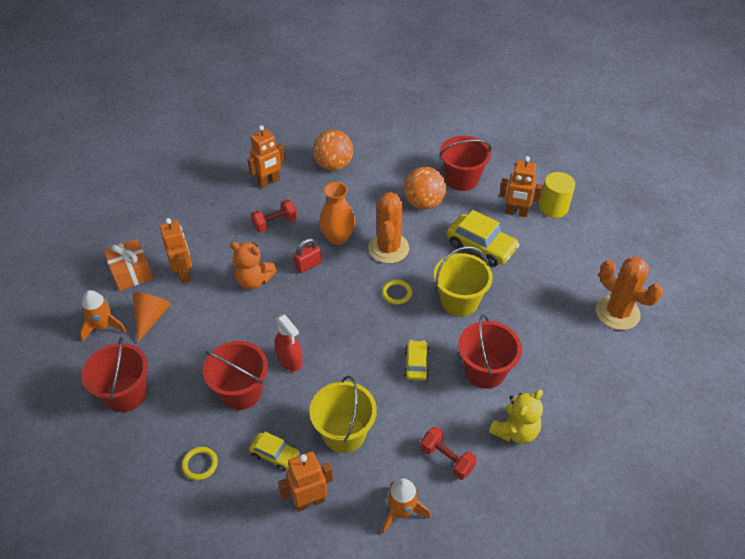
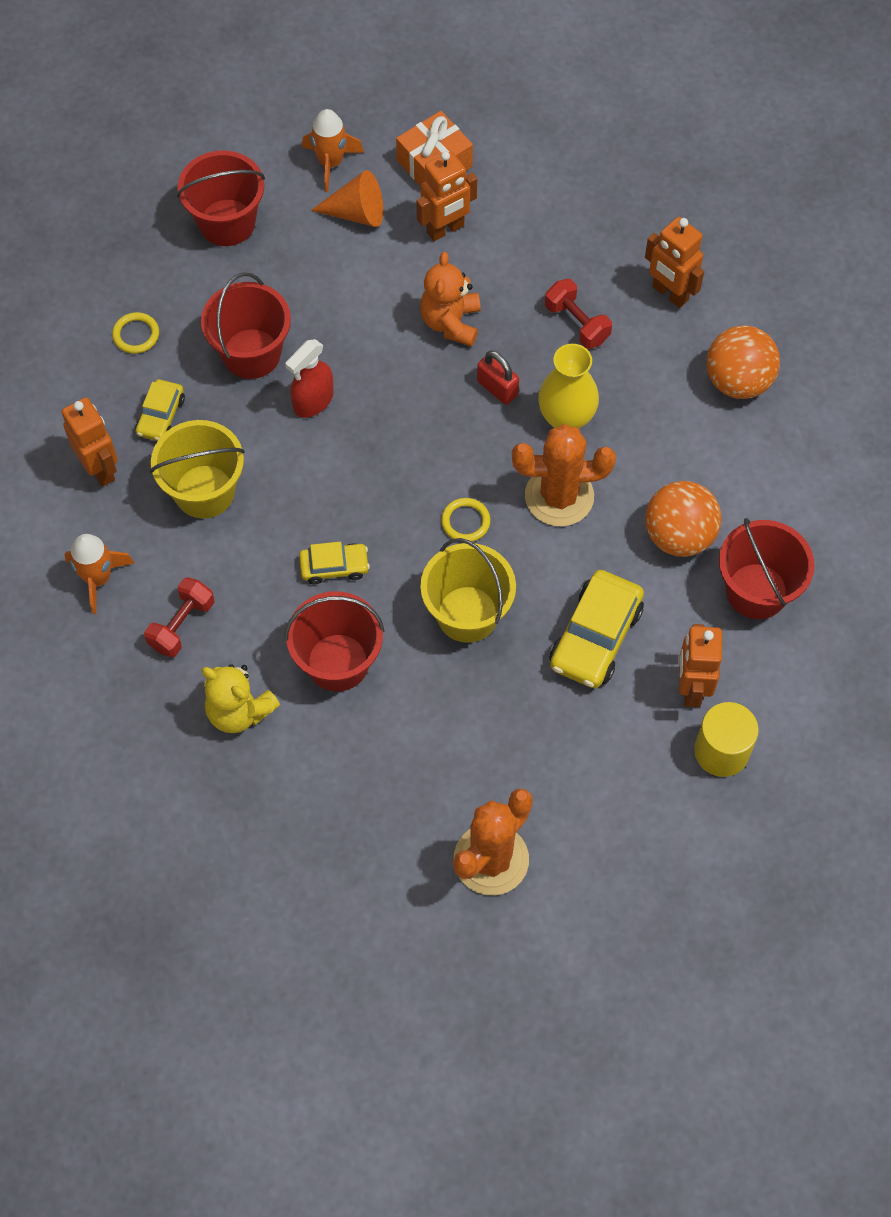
camera: 80 degrees right, 15 degrees up
orange vase [319,182,355,245] -> yellow vase [538,344,599,429]

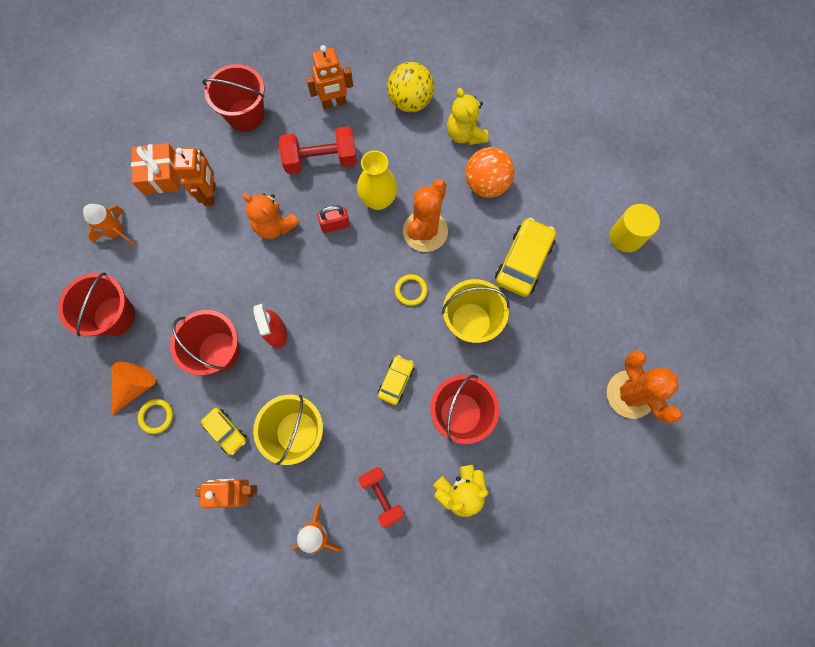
camera: 60 degrees left, 10 degrees up
orange cone [311,170,383,227] -> orange cone moved to [112,362,156,416]
red dumbbell [545,279,612,349] -> red dumbbell [279,127,357,174], size x1.53
yellow car [550,570,644,688] -> yellow car turned 120 degrees counterclockwise [495,218,556,297]
orange robot [679,624,722,707] -> none
orange ball [706,326,780,399] -> yellow ball [387,62,434,112]
red bucket [719,518,815,619] -> red bucket moved to [202,64,264,132]
none -> yellow teddy bear [447,88,489,145]

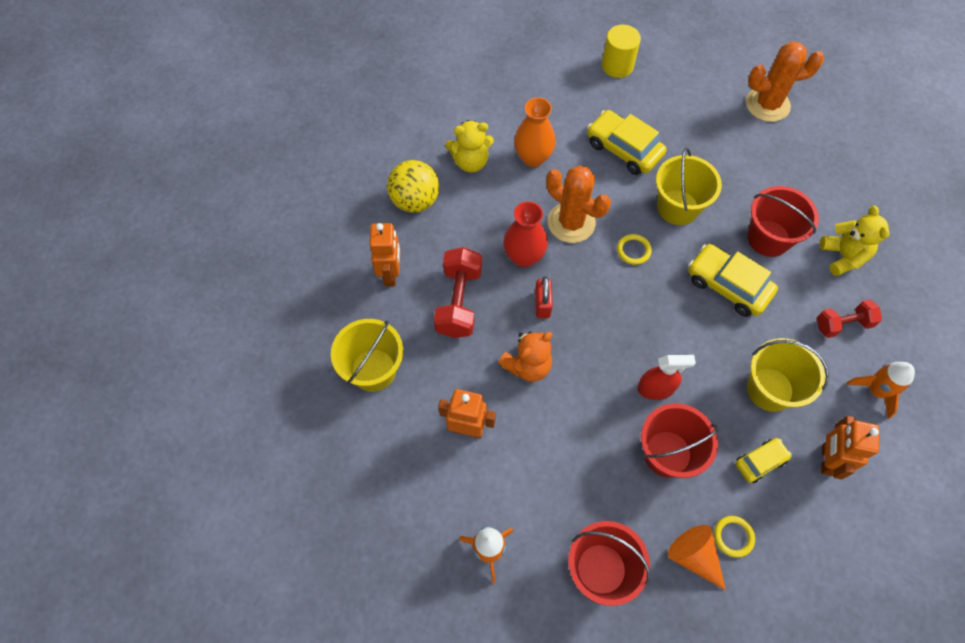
camera: 75 degrees left, 10 degrees down
orange gift [131,143,180,195] -> none
red bucket [202,64,264,132] -> yellow bucket [331,319,403,392]
yellow vase [357,150,398,210] -> red vase [503,201,548,268]
yellow car [378,355,414,405] -> yellow car [688,244,778,317], size x1.73
orange ball [465,147,515,198] -> orange vase [514,97,556,167]

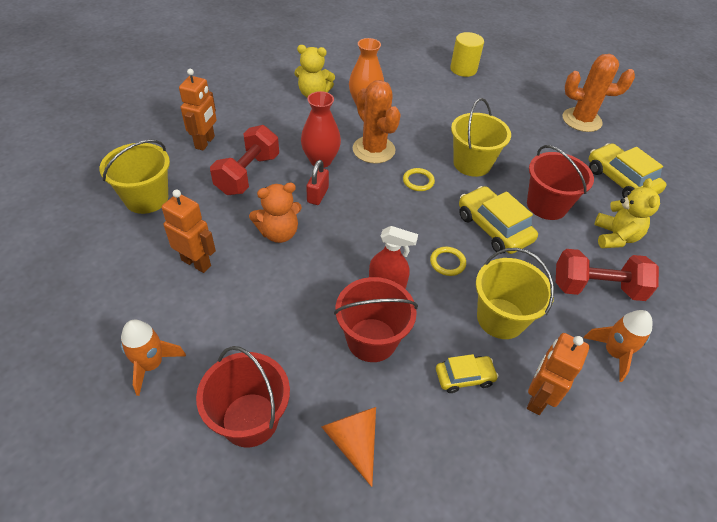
camera: 15 degrees right, 15 degrees down
yellow ball [387,160,439,213] -> none
yellow car [587,110,667,175] -> yellow car moved to [589,143,667,198]
yellow ring [714,516,755,558] -> yellow ring moved to [430,247,466,276]
red dumbbell [817,300,882,338] -> red dumbbell [556,249,659,301], size x1.53

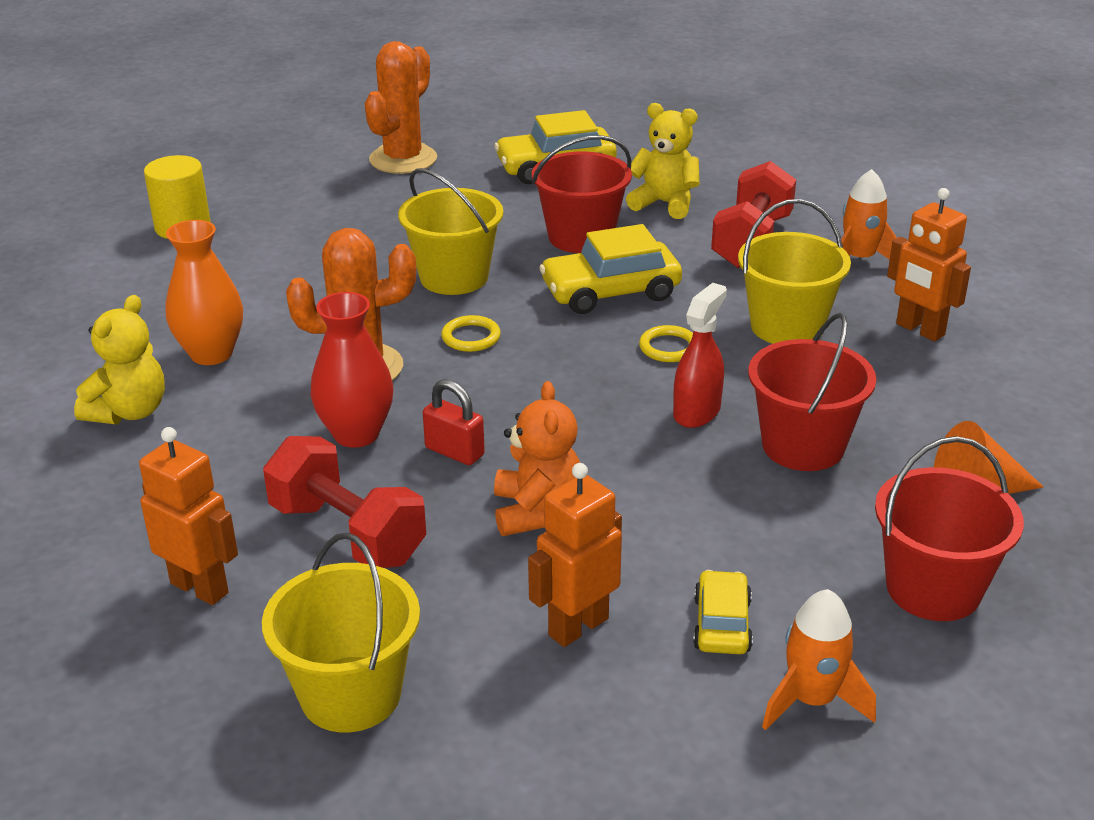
camera: 70 degrees left, 15 degrees down
yellow car [436,354,499,393] -> yellow car moved to [693,570,753,654]

